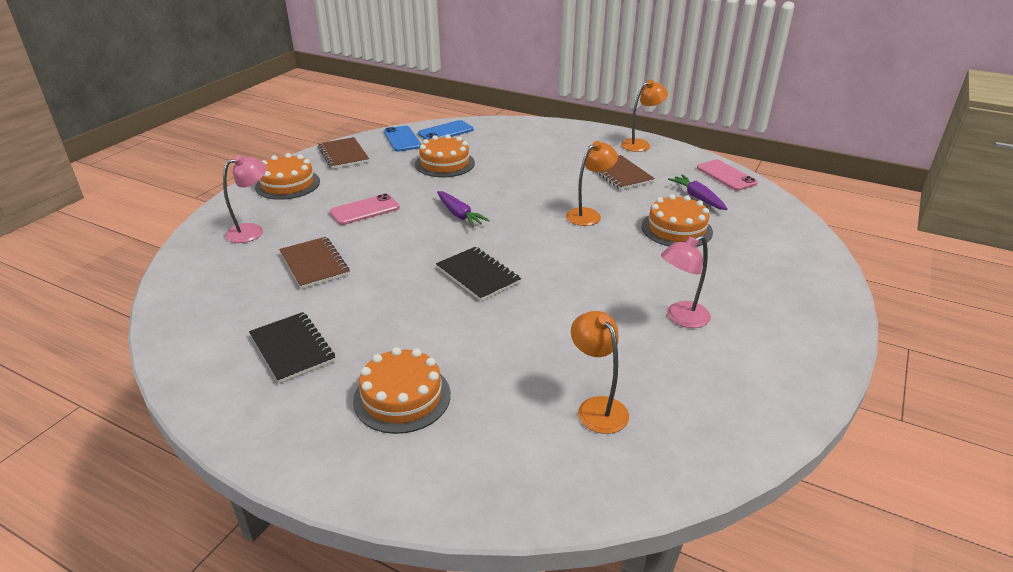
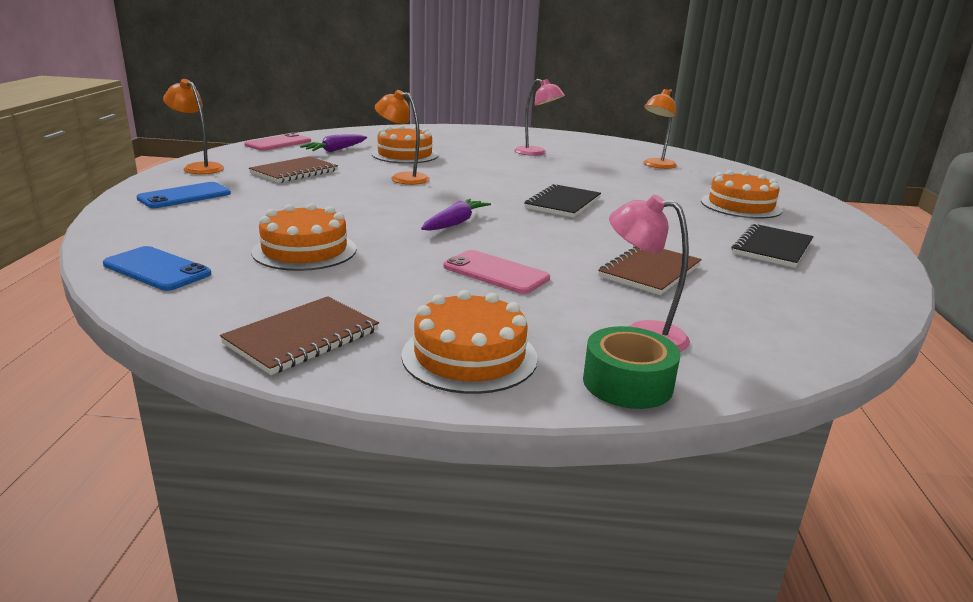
camera: 115 degrees left, 10 degrees down
blue phone [384,126,421,152] -> blue phone moved to [136,182,231,208]
none -> green tape [583,326,680,409]

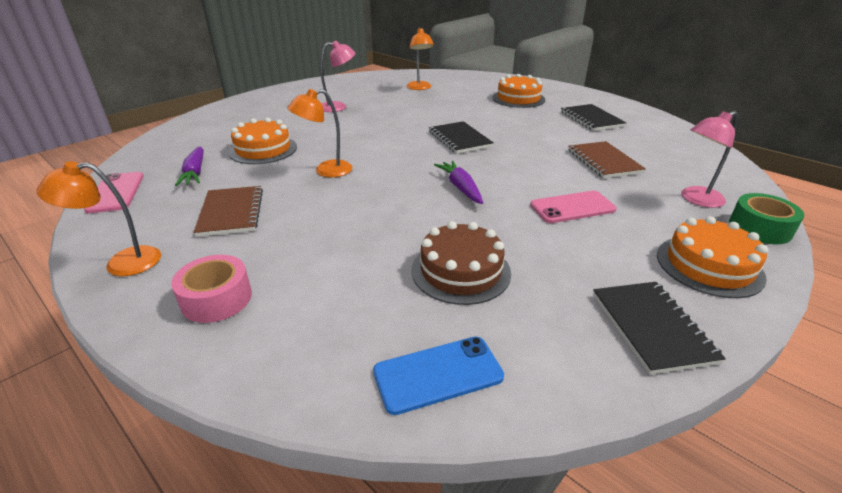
camera: 50 degrees left, 10 degrees up
blue phone [136,182,231,208] -> pink tape [171,255,252,323]
brown notebook [220,296,379,375] -> black notebook [593,282,726,374]
orange cake [251,203,356,271] -> brown cake [412,221,511,305]

